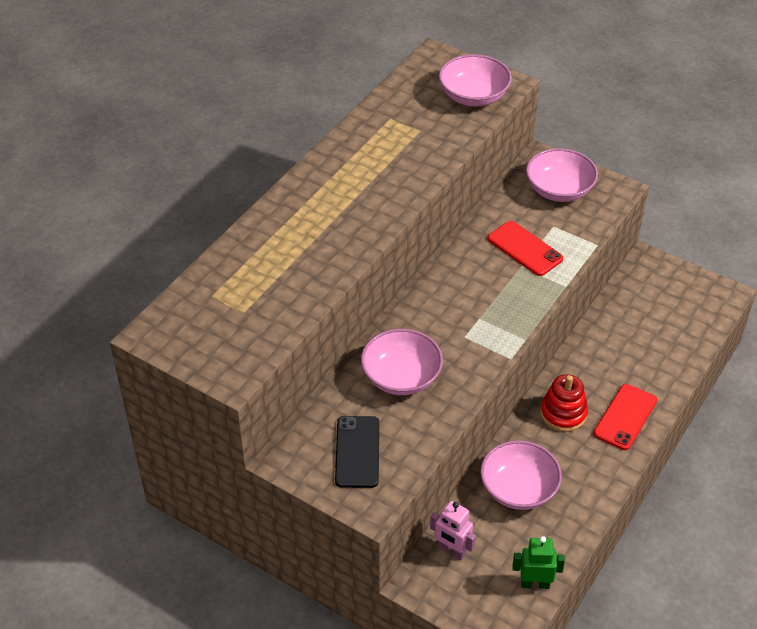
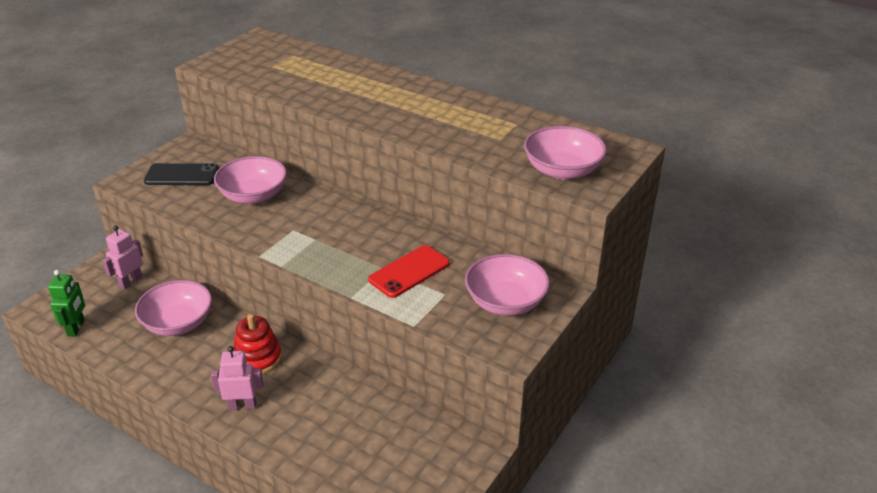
camera: 90 degrees right, 10 degrees down
red phone [594,384,657,450] -> pink robot [211,346,264,410]

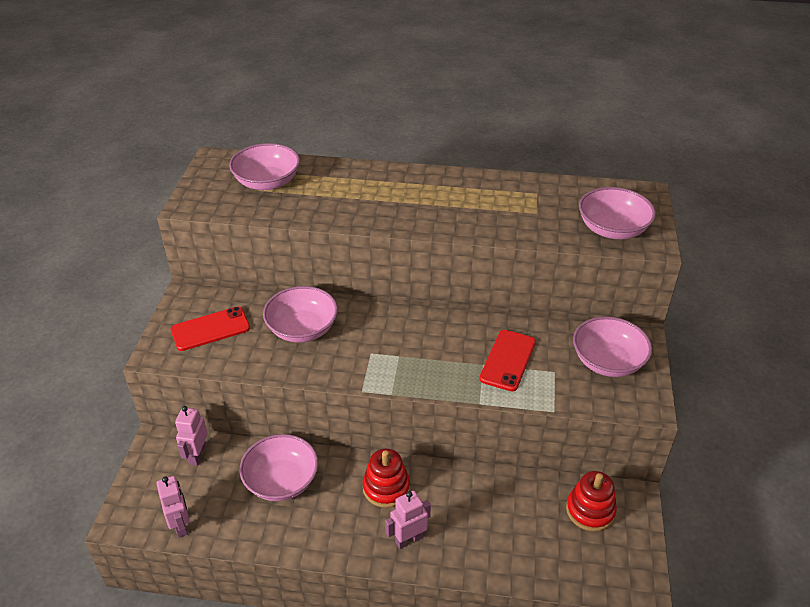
camera: 25 degrees left, 5 degrees up
green robot [48,270,85,336] -> pink robot [157,476,190,537]
black phone [144,163,219,185] -> red phone [171,307,250,351]
none -> pink bowl [229,143,300,190]
none -> red stacking toy [566,471,617,532]

